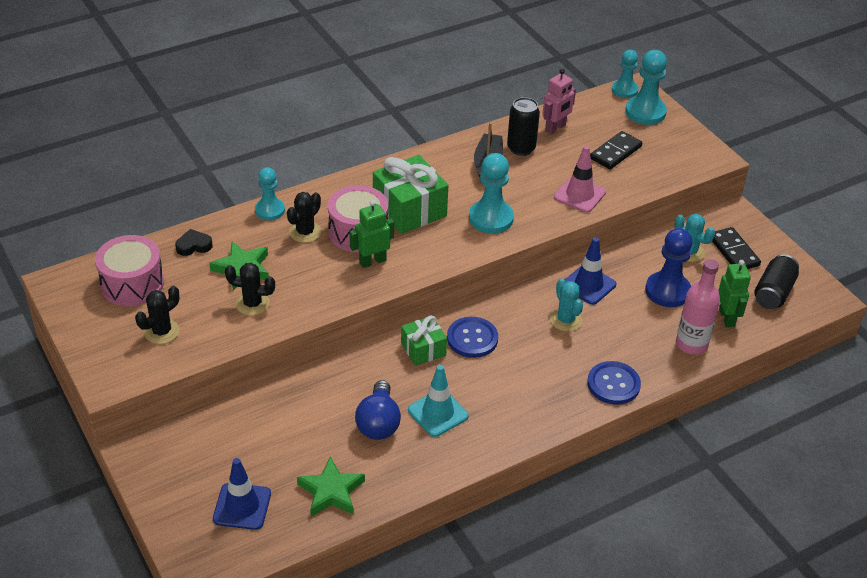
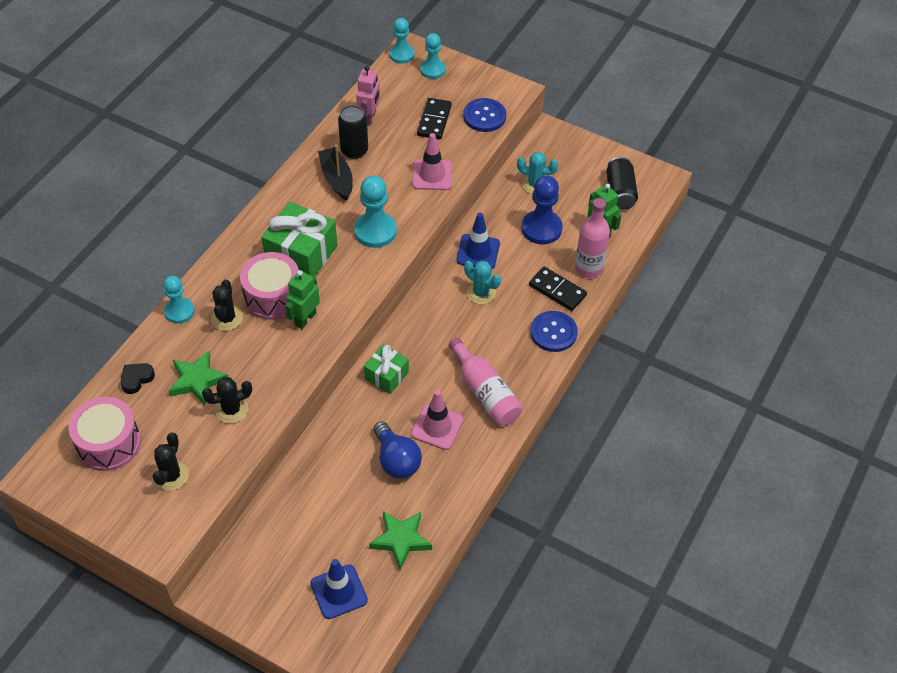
camera: 30 degrees left, 10 degrees up
turquoise traffic cone [408,365,469,437] -> pink traffic cone [411,390,464,450]
blue button [447,317,498,358] -> blue button moved to [463,98,506,132]
turquoise pawn [625,50,667,125] -> turquoise pawn [420,33,446,79], size x0.66
black domino [712,227,761,269] -> black domino moved to [529,267,587,311]
none -> pink bottle [449,337,523,426]

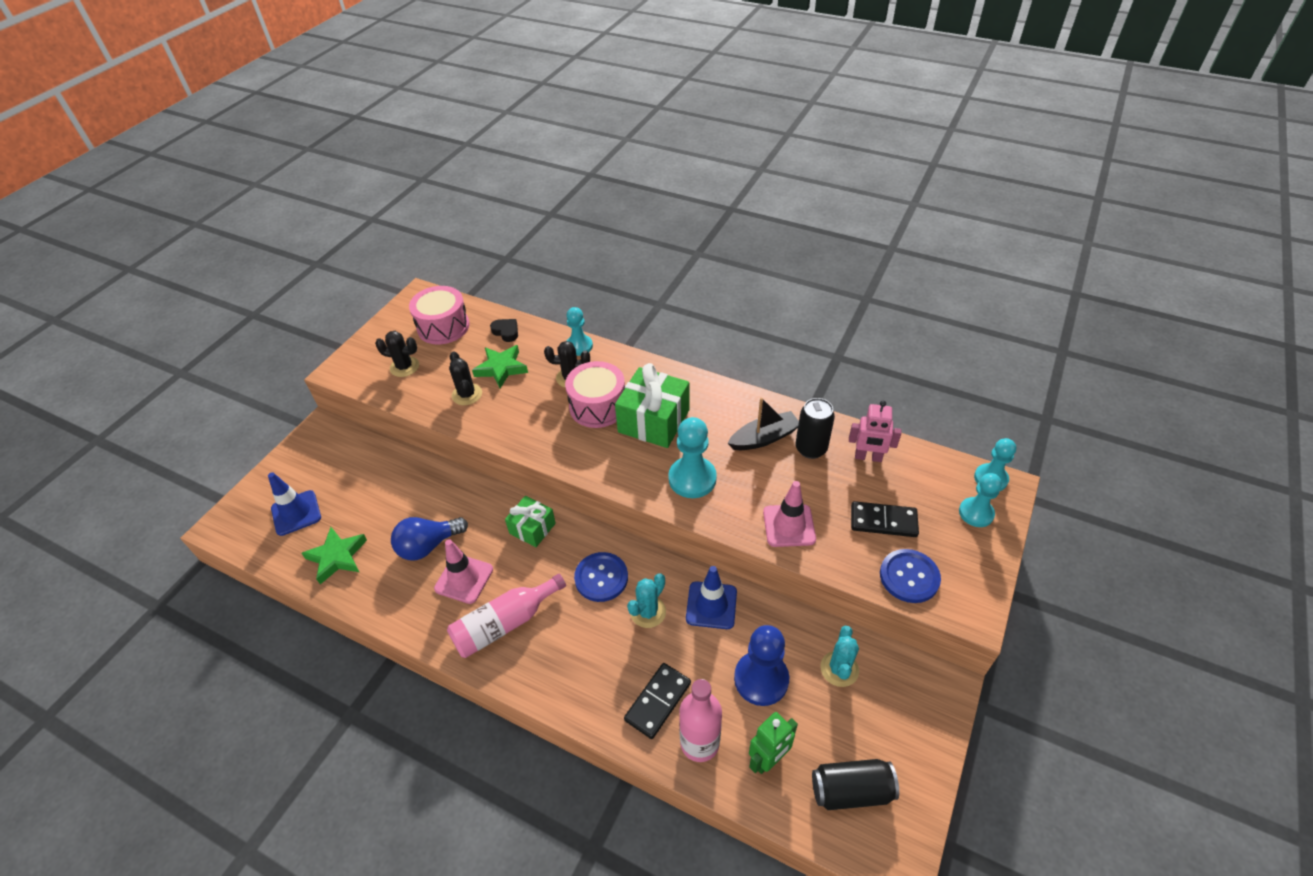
camera: 90 degrees right, 5 degrees down
green robot [285,270,320,329] -> none
blue button [530,311,578,352] -> blue button moved to [574,552,628,602]

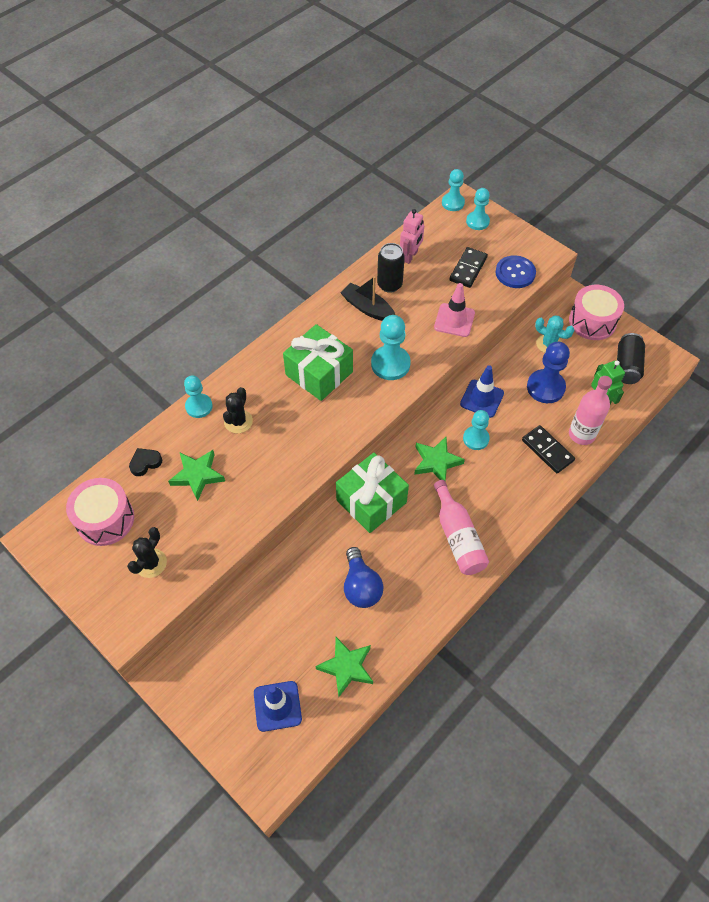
camera: 75 degrees left, 10 degrees up
pink traffic cone [434,539,493,604] -> none
black cactus [449,351,482,405] -> none
green gift [505,496,556,547] -> green gift [336,453,409,533], size x1.70
pink drum [565,361,625,428] -> pink drum moved to [569,285,624,340]
blue button [574,552,628,602] -> green star [414,437,465,481]
turquoise cactus [627,573,666,628] -> turquoise pawn [463,410,490,450]
black boat [727,398,799,450] -> black boat turned 45 degrees counterclockwise [340,276,395,321]

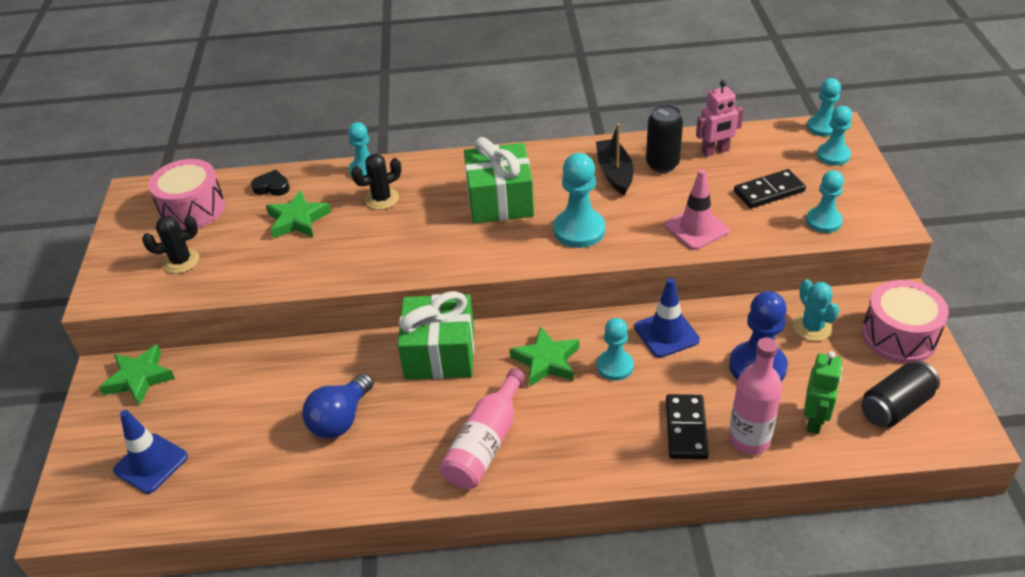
camera: 45 degrees right, 15 degrees down
green star [315,637,373,697] -> green star moved to [99,344,175,406]
blue button [496,255,536,288] -> turquoise pawn [806,170,844,233]

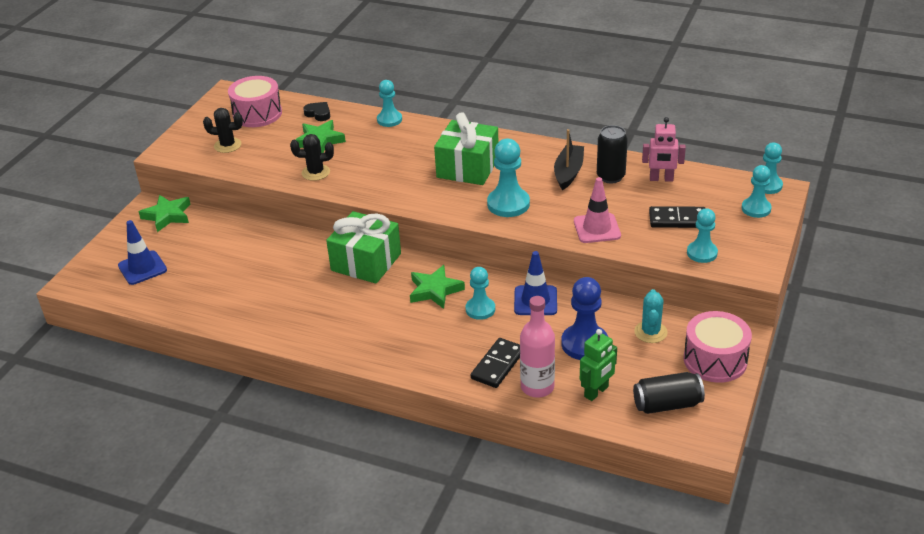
camera: 25 degrees right, 5 degrees down
blue light bulb [302,373,374,439] -> none
black cactus [351,154,401,210] -> black cactus moved to [290,134,334,181]
pink bottle [440,368,525,489] -> none

